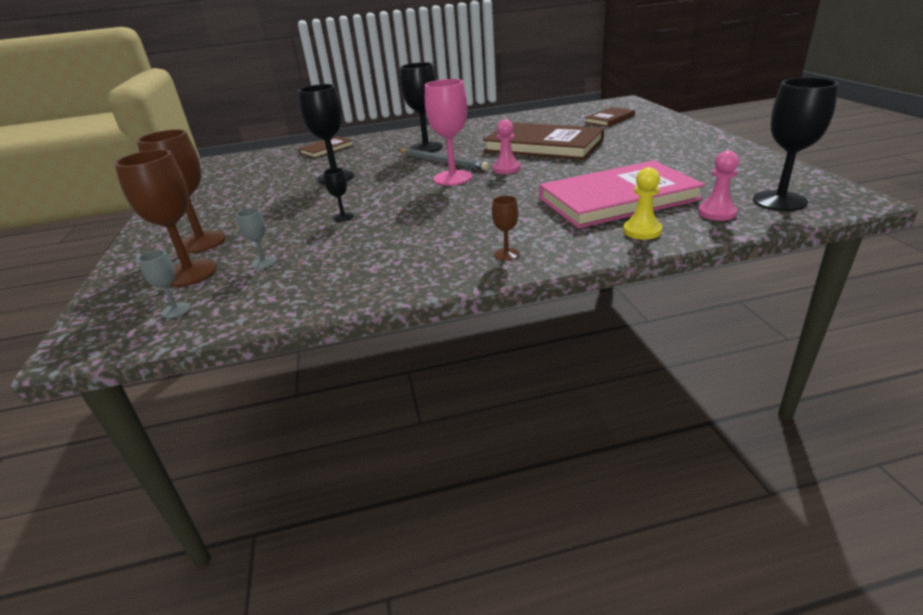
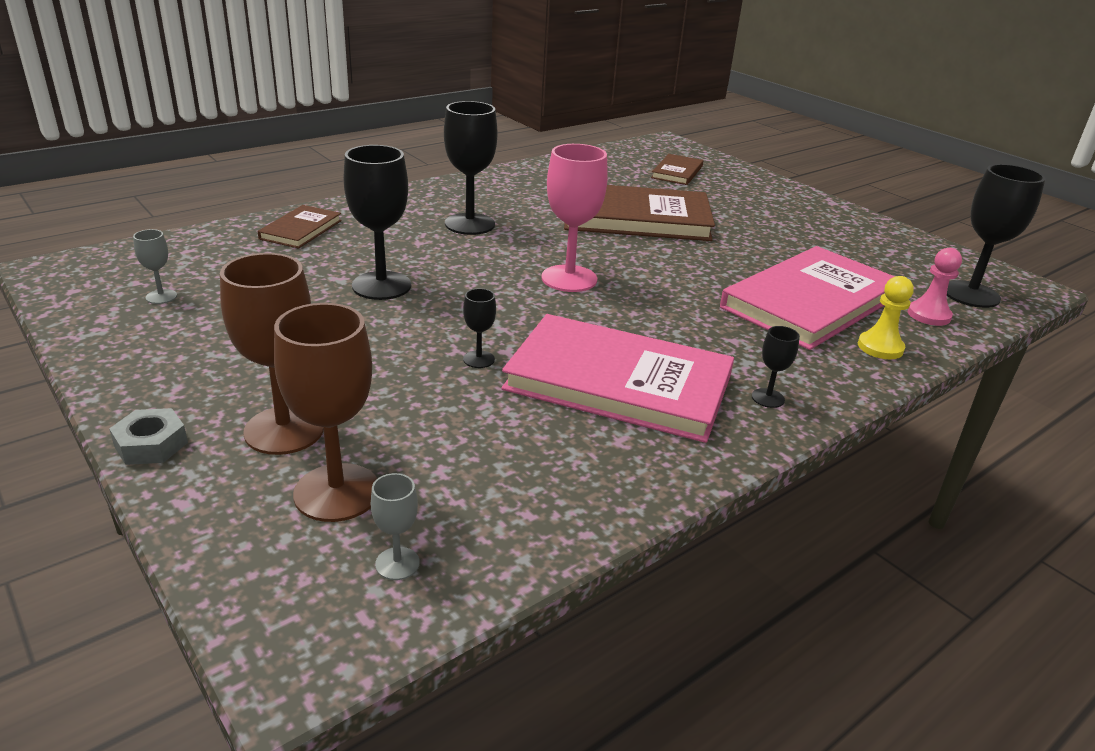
camera: 30 degrees left, 0 degrees up
grey goblet [236,208,276,269] -> grey goblet moved to [133,229,177,304]
grey pencil [398,148,489,170] -> none
brown goblet [492,196,519,261] -> black goblet [752,326,800,408]
pink pawn [493,119,520,174] -> none
none -> grey nut [109,408,188,465]
none -> pink book [502,314,734,443]

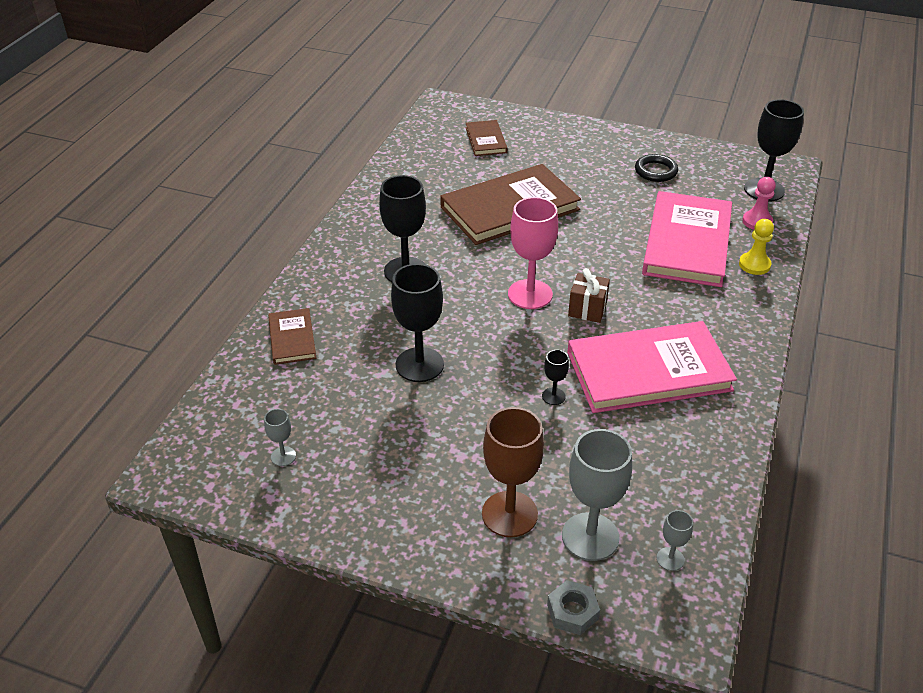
camera: 30 degrees left, 10 degrees up
grey nut [109,408,188,465] -> grey nut moved to [547,580,600,635]
brown goblet [274,303,377,522] -> grey goblet [562,429,632,561]
black goblet [752,326,800,408] -> none
none -> brown gift [568,268,610,323]
none -> black ring [635,154,678,182]

